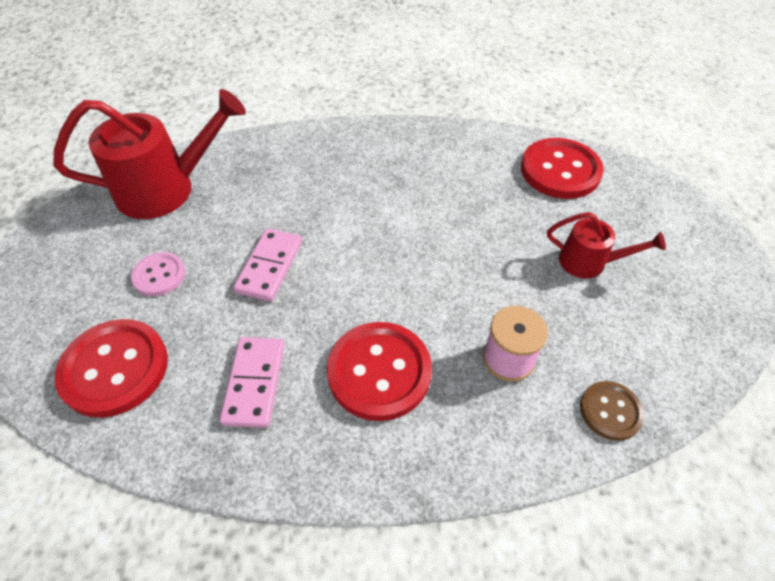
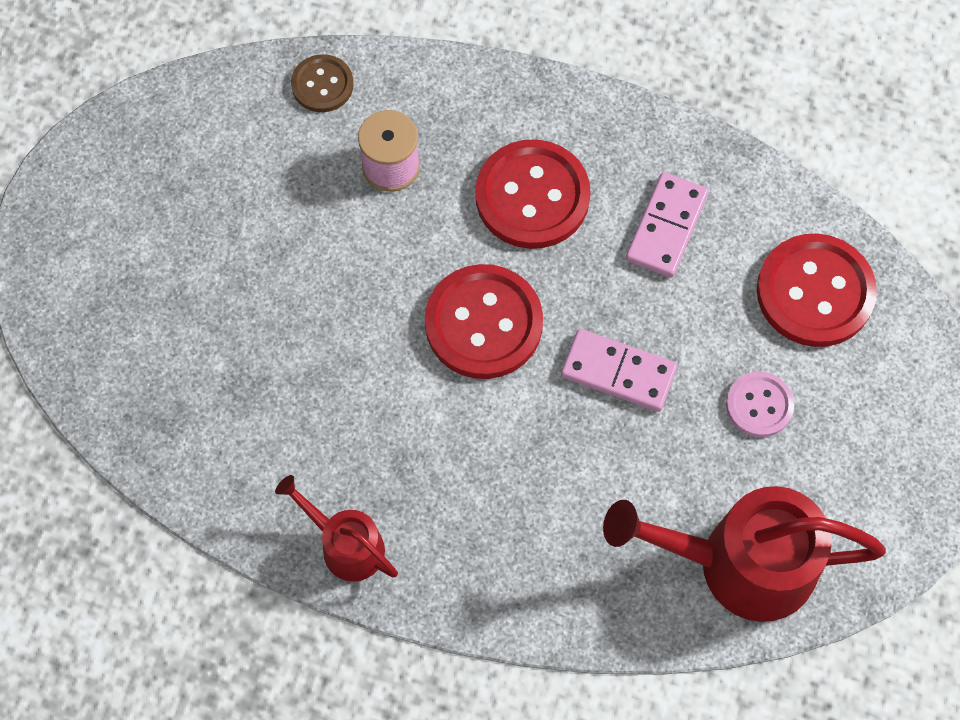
camera: 160 degrees left, 15 degrees up
pink domino [233,228,302,301] -> pink domino turned 75 degrees clockwise [561,329,678,412]
red button [521,138,604,199] -> red button moved to [425,264,543,379]
red watering can [547,212,666,279] -> red watering can moved to [275,475,398,582]

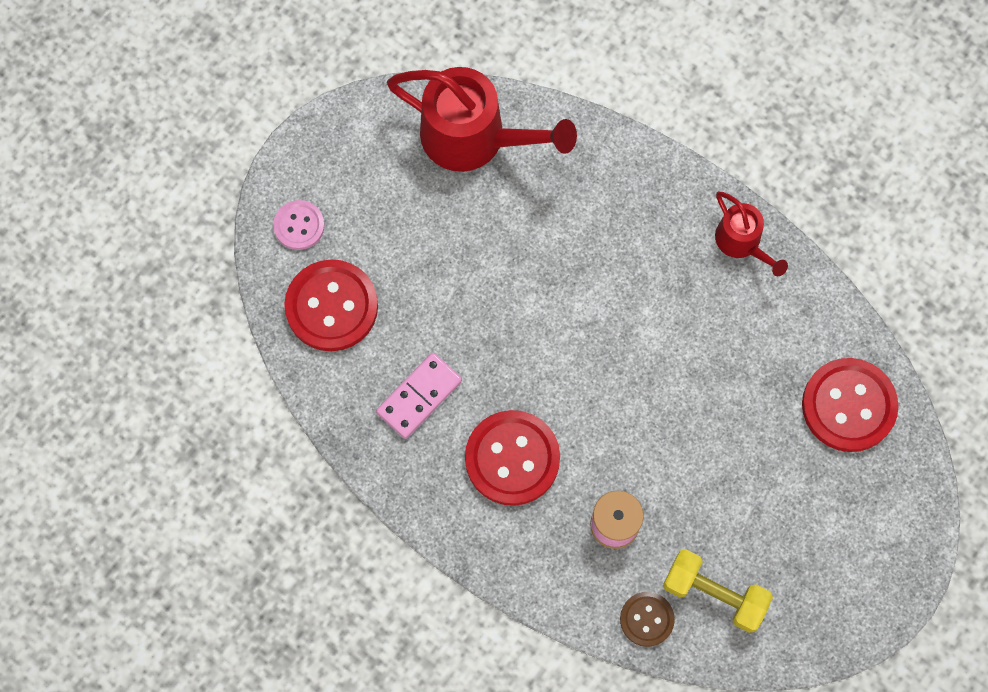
camera: 160 degrees left, 5 degrees up
red button [425,264,543,379] -> red button moved to [802,358,899,452]
pink domino [561,329,678,412] -> none
pink button [726,371,794,437] -> pink button moved to [273,200,325,250]
none -> yellow dumbbell [663,549,773,633]

